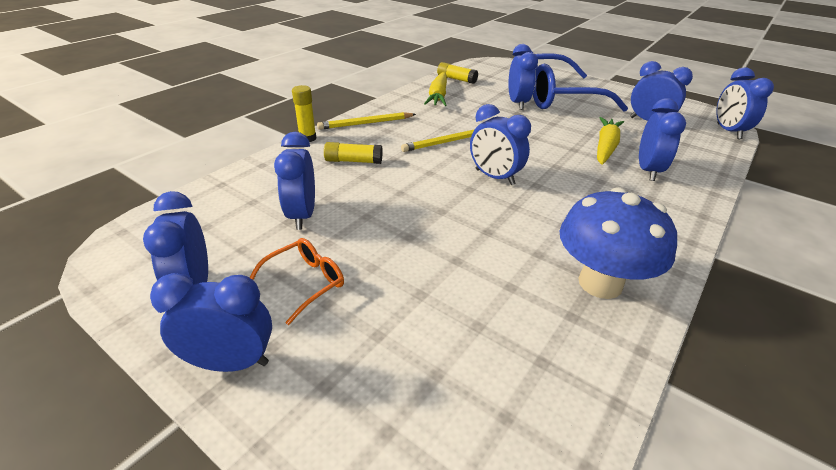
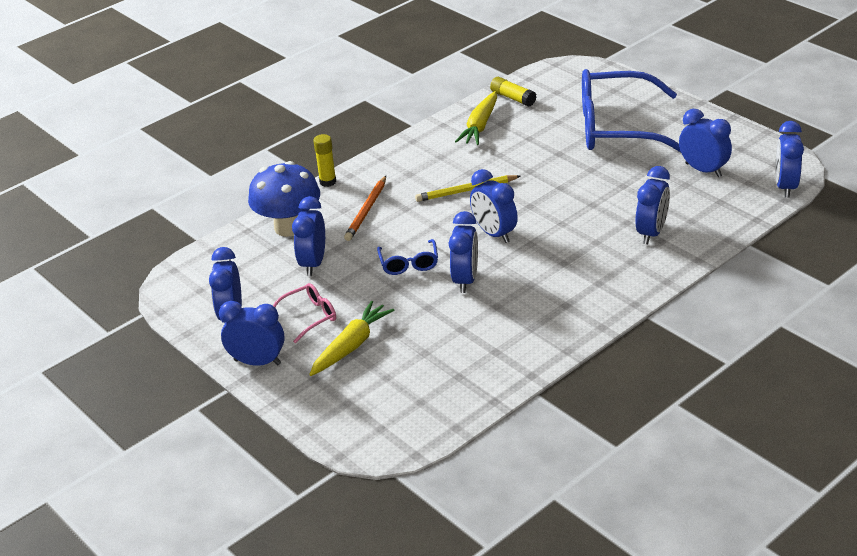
camera: 15 degrees right, 0 degrees up
orange glasses [250,238,344,325] -> pink glasses [273,283,336,343]
yellow pencil [317,112,416,130] -> none
yellow glue stick [324,142,383,164] -> orange pencil [344,176,386,241]
blue clock [508,44,538,110] -> blue clock moved to [449,211,478,293]
blue mushroom [560,187,677,299] -> blue mushroom moved to [248,161,320,237]
yellow carrot [597,117,624,165] -> yellow carrot moved to [309,301,394,376]
none -> blue glasses [377,239,438,275]

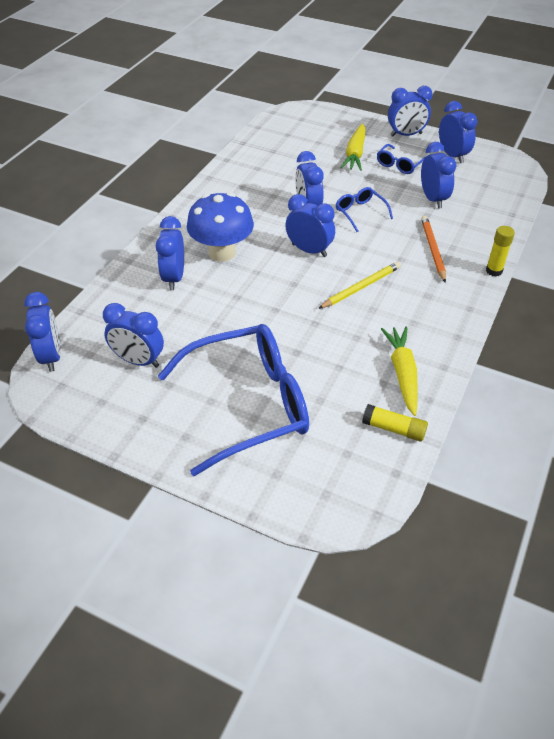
camera: 155 degrees right, 10 degrees up
blue mushroom [248,161,320,237] -> blue mushroom moved to [187,192,254,262]
pink glasses [273,283,336,343] -> blue glasses [377,144,425,174]

